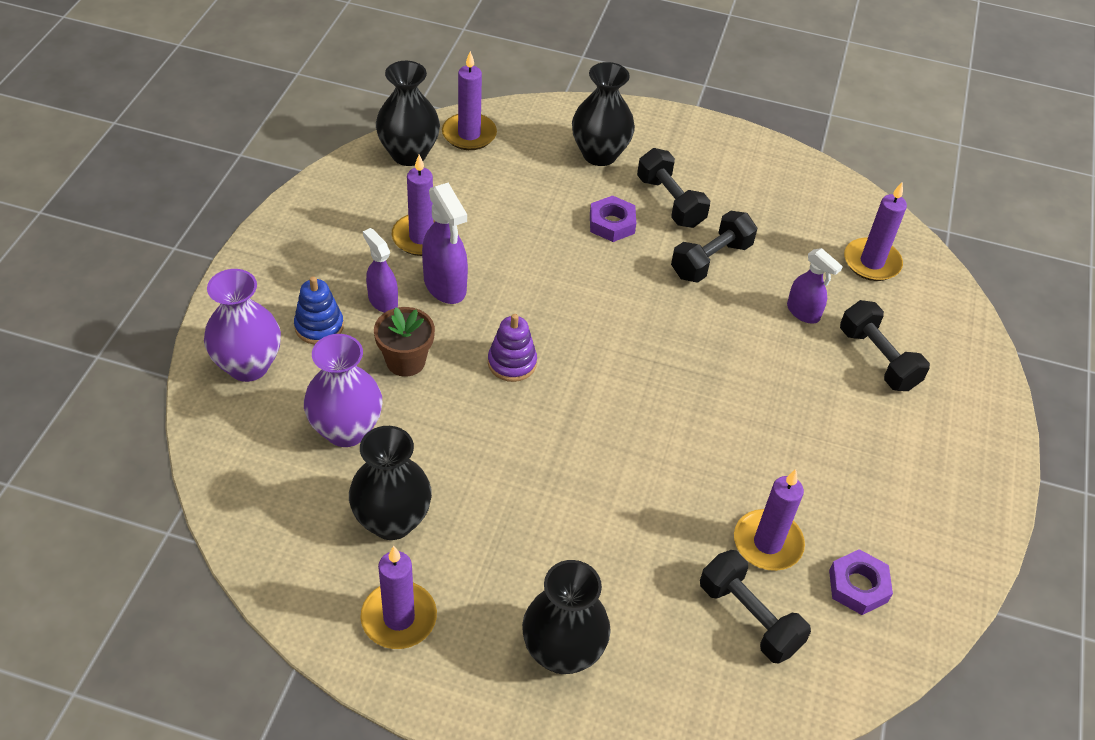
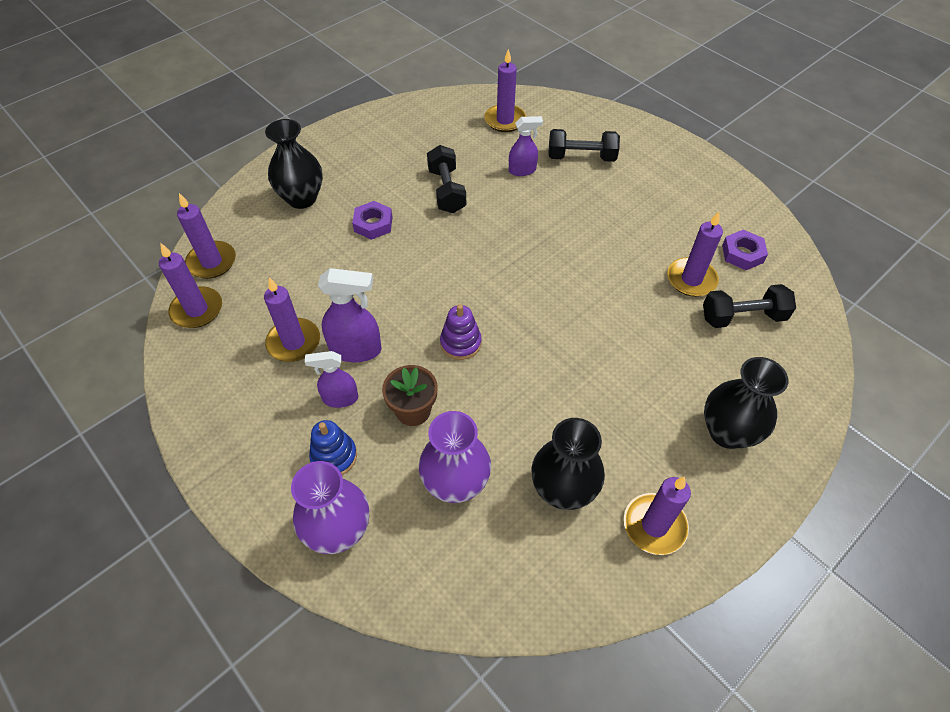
camera: 55 degrees left, 5 degrees up
black vase [376,61,440,166] -> purple candle [159,243,222,328]
black dumbbell [637,148,710,228] -> none

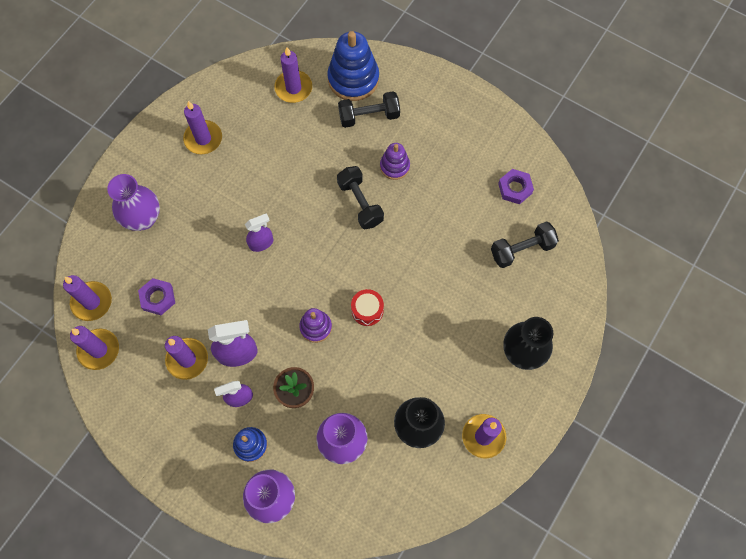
camera: 15 degrees left, 15 degrees up
black vase [265,119,323,209] -> purple vase [107,174,160,231]
purple nut [352,201,392,240] -> purple nut moved to [138,278,175,315]
black dumbbell [427,145,466,213] -> black dumbbell moved to [337,166,384,229]
purple spray bottle [509,116,543,176] -> purple spray bottle moved to [245,213,273,252]
purple candle [667,212,723,297] -> purple candle moved to [183,101,222,154]
none -> blue stacking toy [327,31,379,101]
none -> red drum [351,289,384,326]
none -> purple stacking toy [380,143,410,180]

